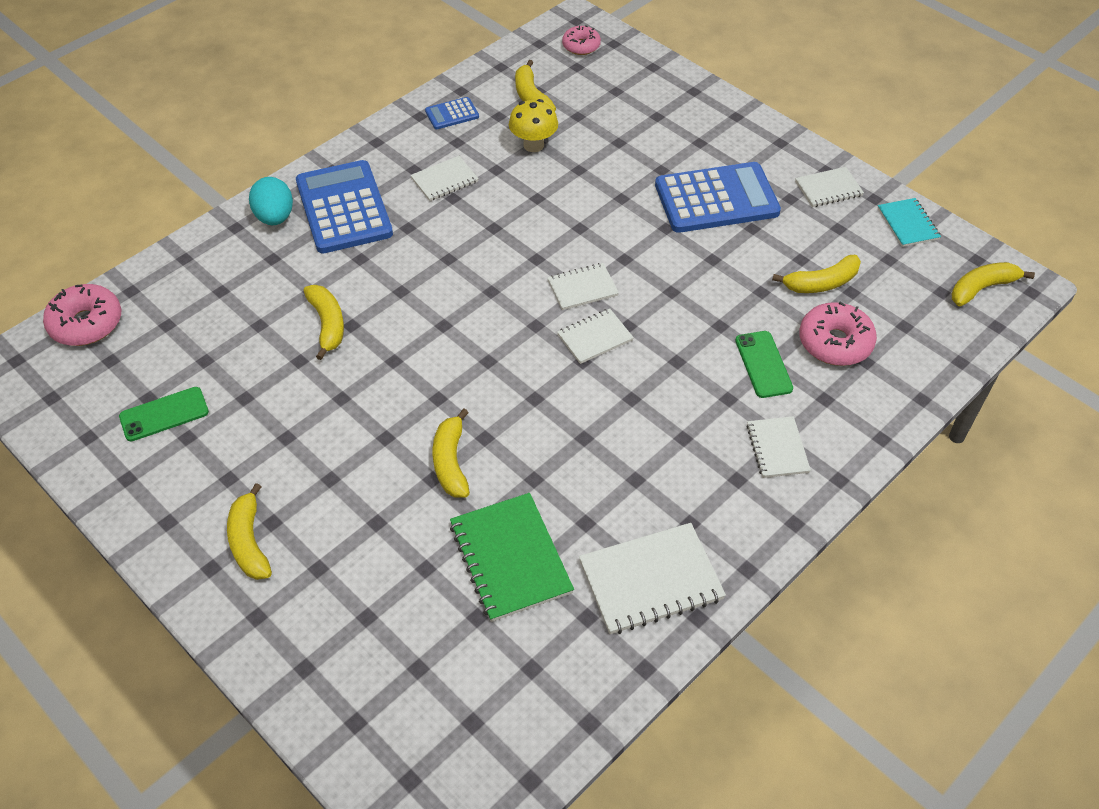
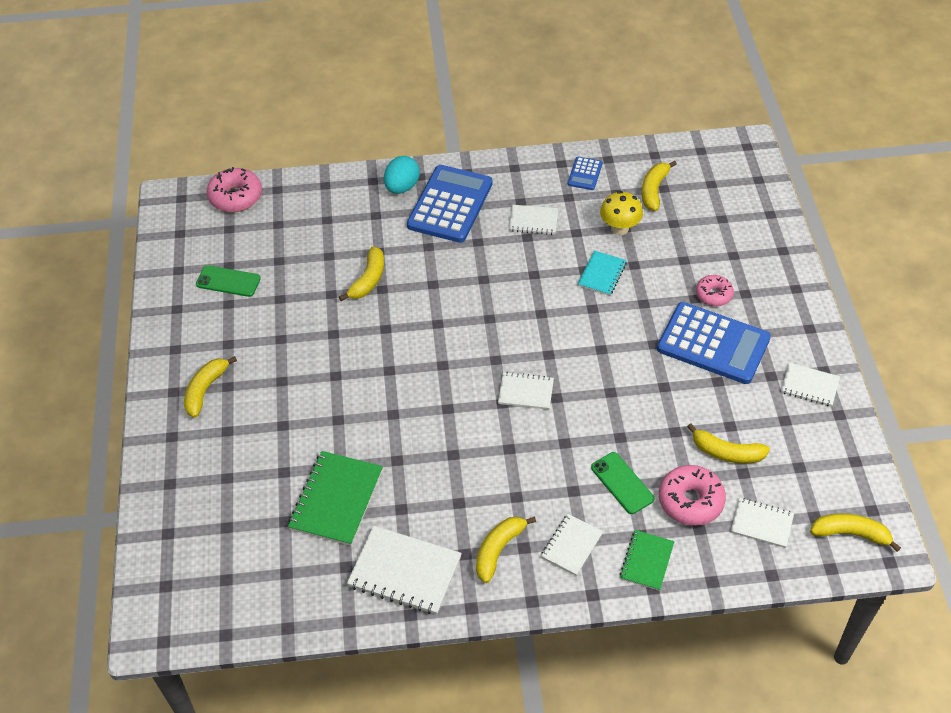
camera: 40 degrees right, 0 degrees up
blue calculator [425,97,479,129] -> blue calculator turned 90 degrees counterclockwise [568,156,603,190]
yellow banana [433,409,470,498] -> yellow banana moved to [476,517,536,583]
white notebook [547,263,619,310] -> white notebook moved to [731,498,794,548]
pink donut [562,25,601,55] -> pink donut moved to [696,275,734,306]
green phone [735,331,793,398] -> green phone turned 60 degrees counterclockwise [591,452,654,514]
turquoise notebook [878,198,941,247] -> turquoise notebook moved to [578,250,627,296]
none -> green notebook [620,530,675,591]

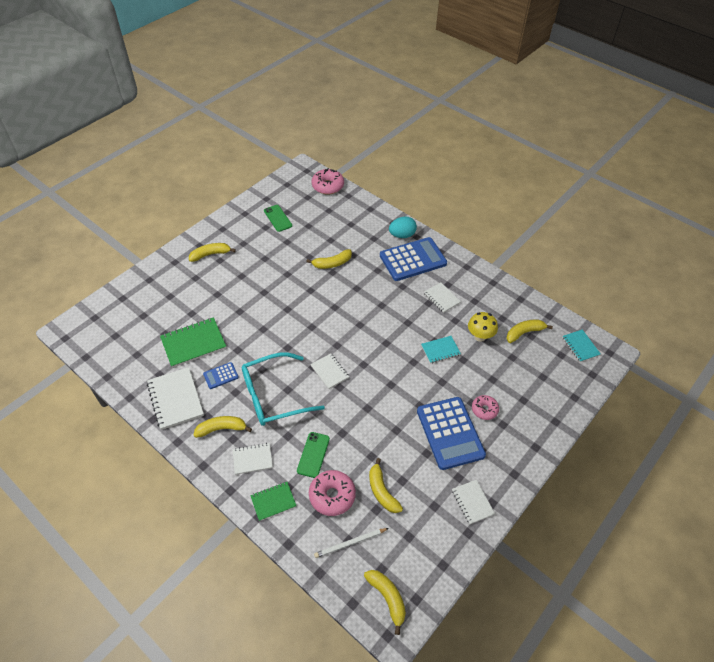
camera: 45 degrees right, 0 degrees up
blue calculator [568,156,603,190] -> blue calculator moved to [203,362,239,389]
white notebook [731,498,794,548] -> white pencil [314,528,389,558]
none -> turquoise glasses [242,352,325,426]
none -> turquoise notebook [562,329,601,362]

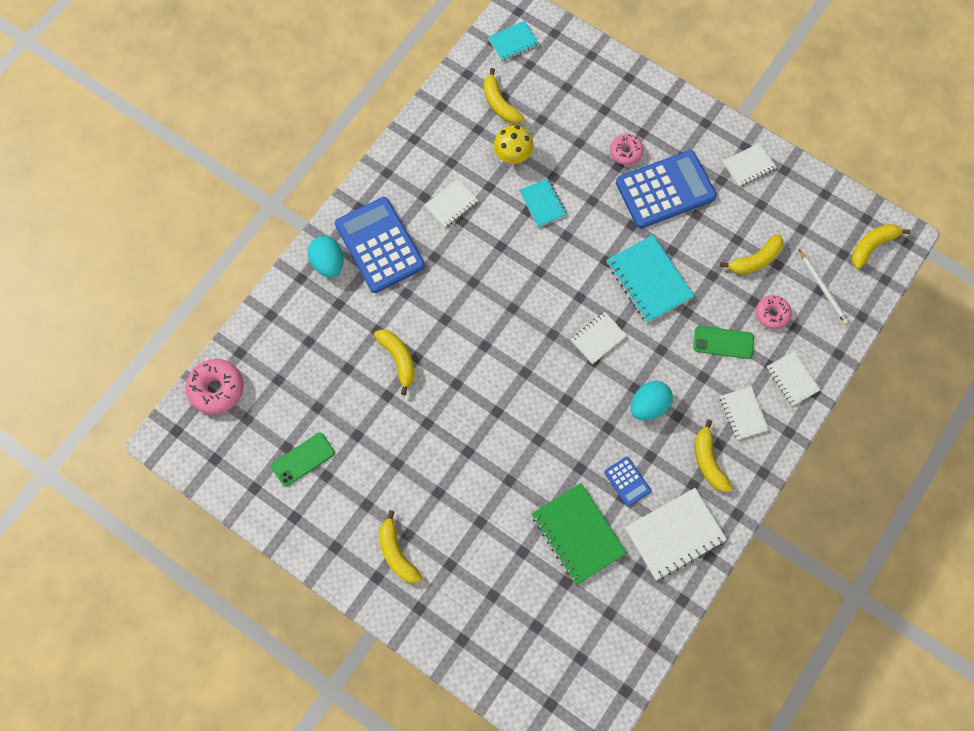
camera: 95 degrees left, 20 degrees up
turquoise glasses [242,352,325,426] -> turquoise egg [631,381,673,420]
green notebook [250,482,297,521] -> white notebook [766,351,821,406]
pink donut [309,470,356,516] -> pink donut [756,295,792,329], size x0.64
none -> turquoise notebook [607,235,694,323]

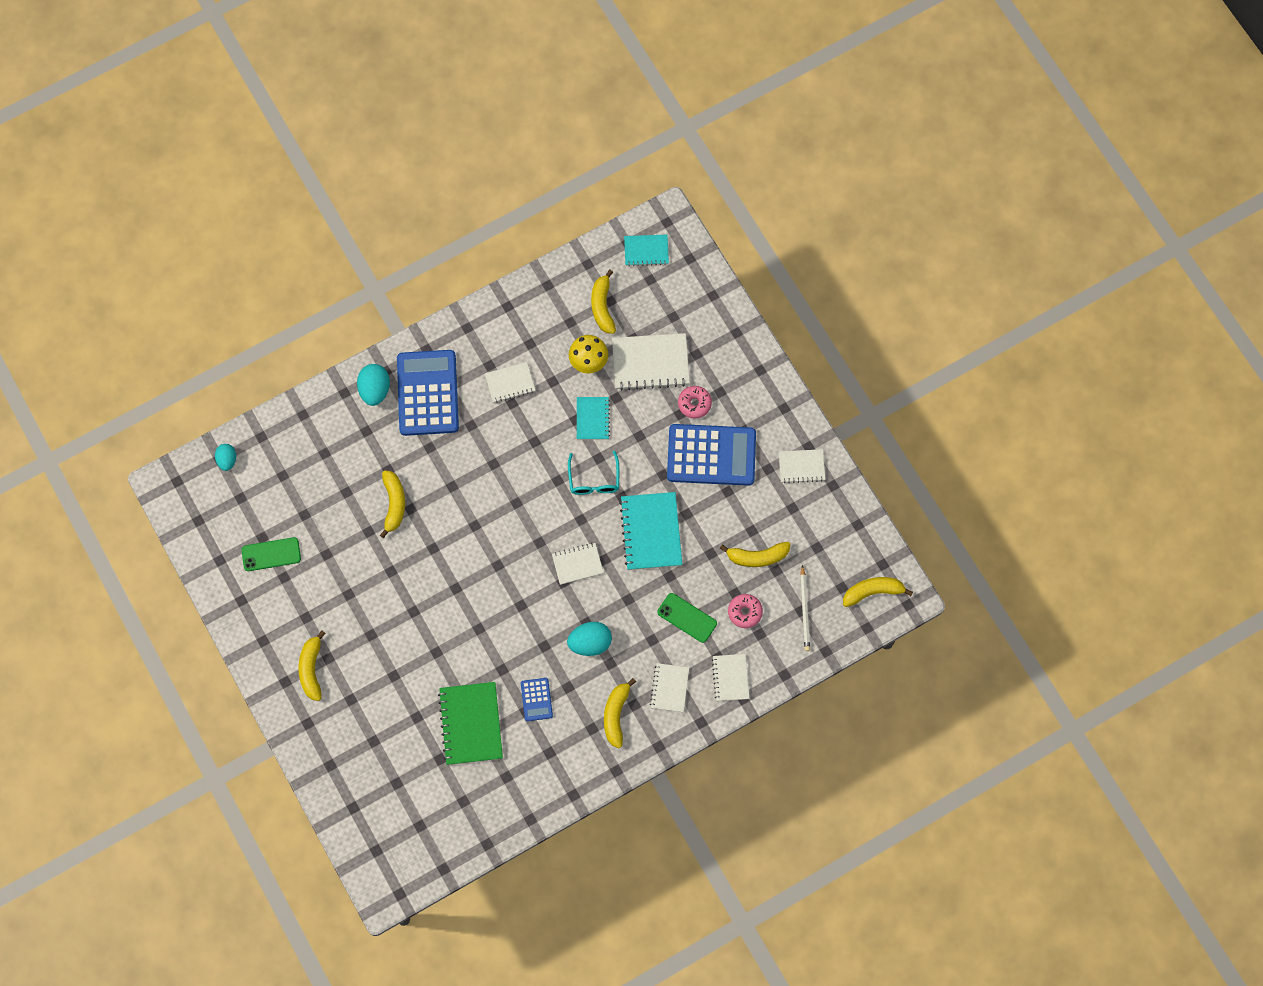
camera: 25 degrees right, 0 degrees up
pink donut [186,359,244,415] -> turquoise egg [215,444,236,471]
white notebook [625,488,727,581] -> white notebook moved to [612,333,690,390]
none -> turquoise glasses [568,451,619,495]

